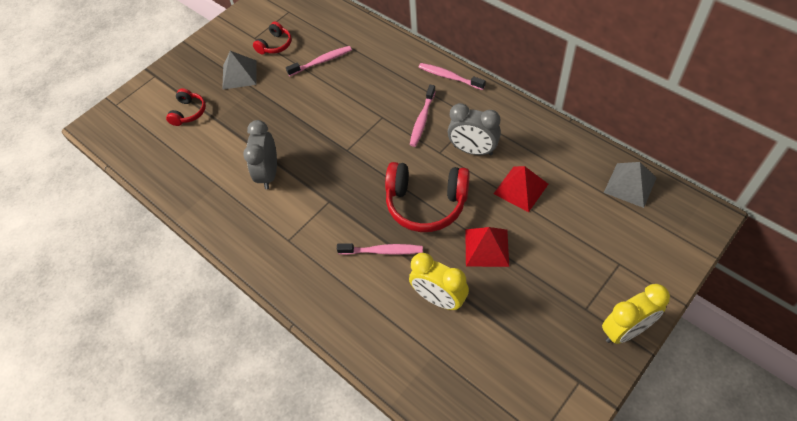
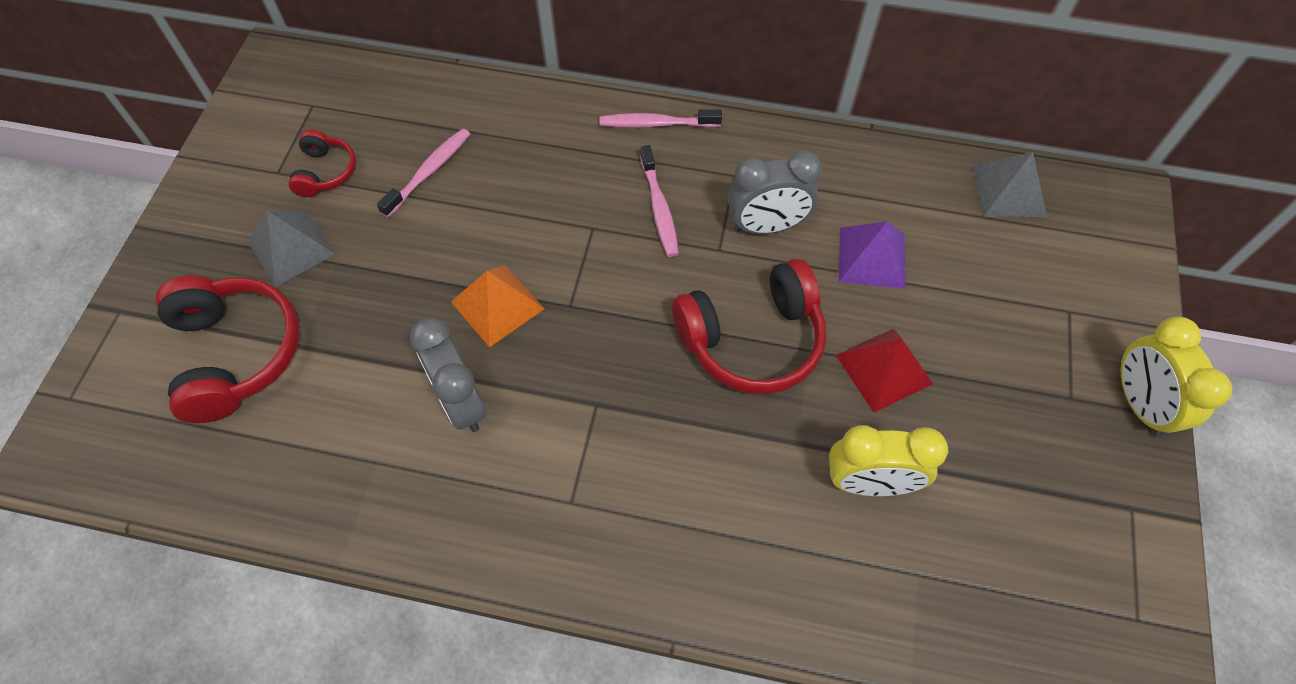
camera: 35 degrees left, 5 degrees up
red headphones [166,88,206,126] -> red headphones [155,275,300,423], size x1.89
pink toothbrush [337,243,423,255] -> none
red pyramid [493,166,548,212] -> purple pyramid [839,221,906,289]
yellow clock [602,284,670,344] -> yellow clock turned 135 degrees clockwise [1121,317,1232,437]
none -> orange pyramid [451,265,545,347]

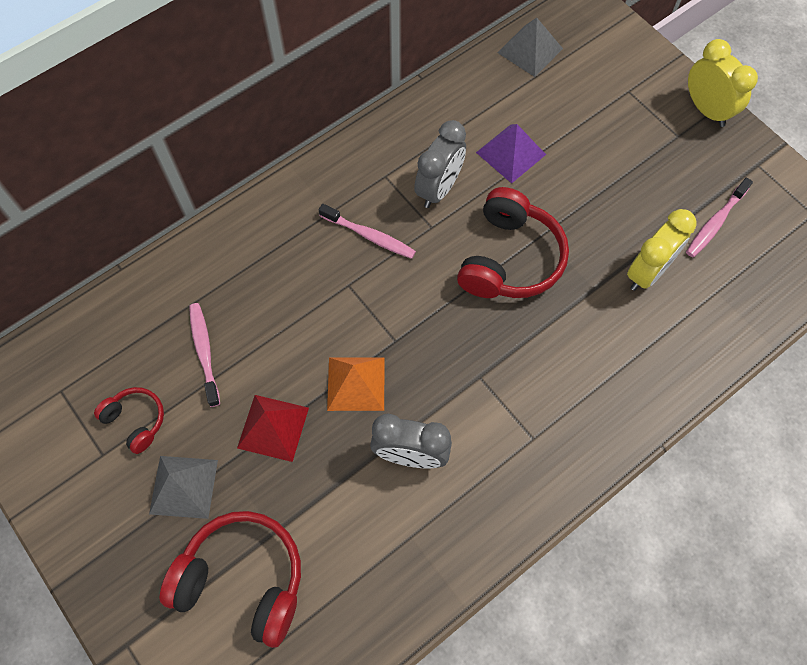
camera: 50 degrees left, 5 degrees up
pink toothbrush [600,109,722,128] -> pink toothbrush moved to [686,177,753,257]
red pyramid [836,329,933,412] -> red pyramid moved to [237,395,309,462]
yellow clock [1121,317,1232,437] -> yellow clock turned 150 degrees counterclockwise [688,39,758,127]

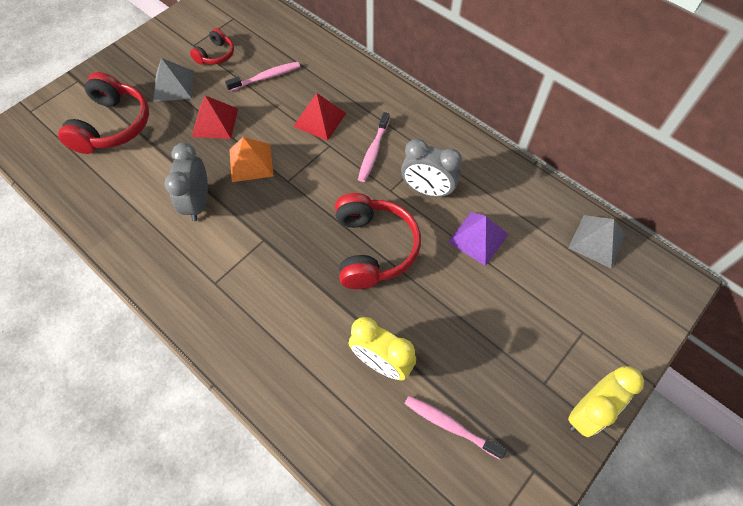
camera: 80 degrees right, 5 degrees down
red headphones [457,187,569,298] -> red headphones turned 105 degrees counterclockwise [335,193,421,289]
none -> red pyramid [293,93,346,141]

